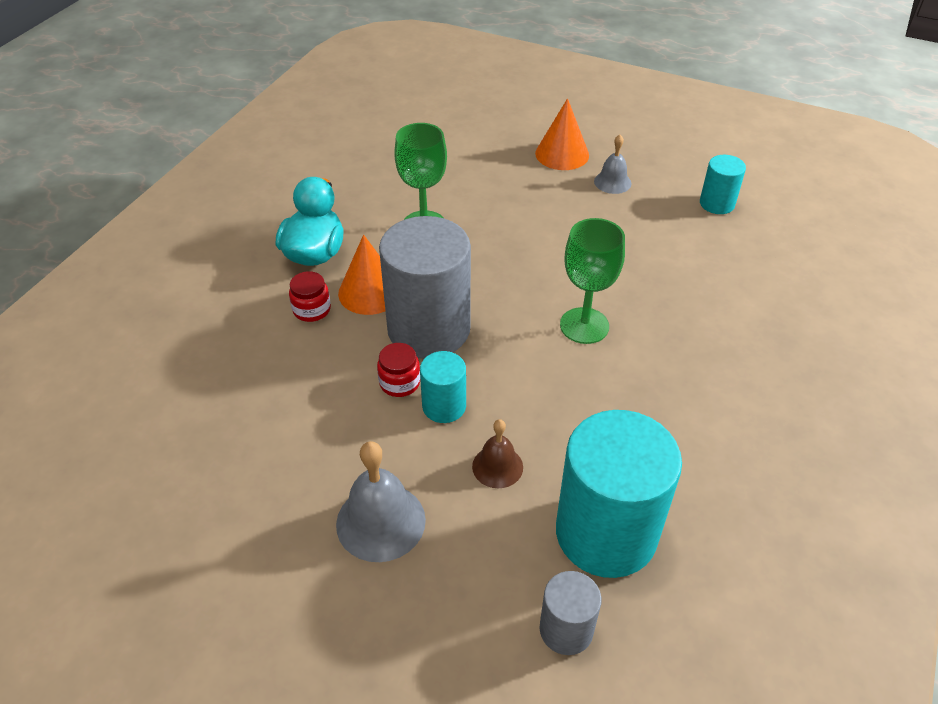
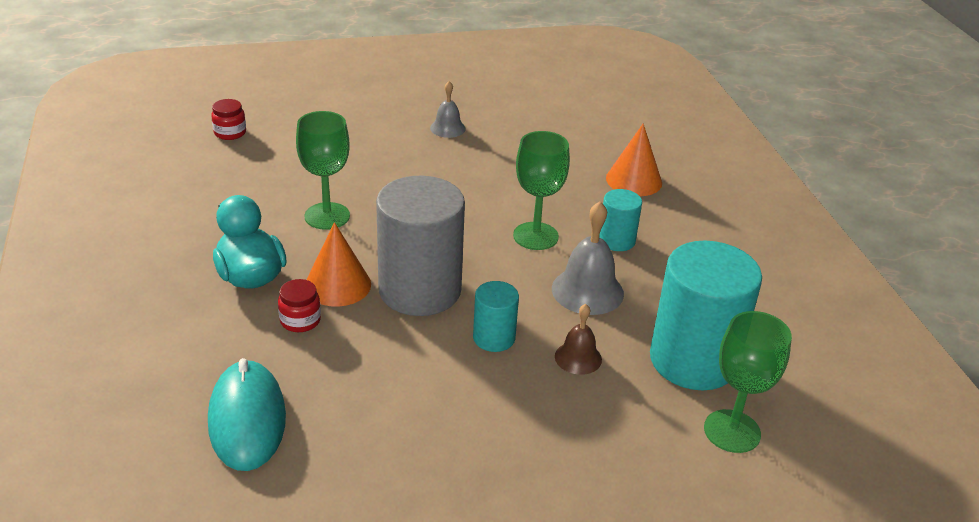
camera: 40 degrees left, 10 degrees down
grey bell [336,441,426,562] -> grey bell moved to [552,202,624,315]
red jar [377,343,420,397] -> red jar moved to [211,99,246,140]
orange cone [535,98,589,170] -> orange cone moved to [606,123,662,196]
grey cylinder [540,571,601,655] -> green goblet [704,311,792,453]
turquoise cylinder [700,155,746,214] -> turquoise cylinder moved to [599,189,642,251]
none -> turquoise mouse [208,358,286,471]

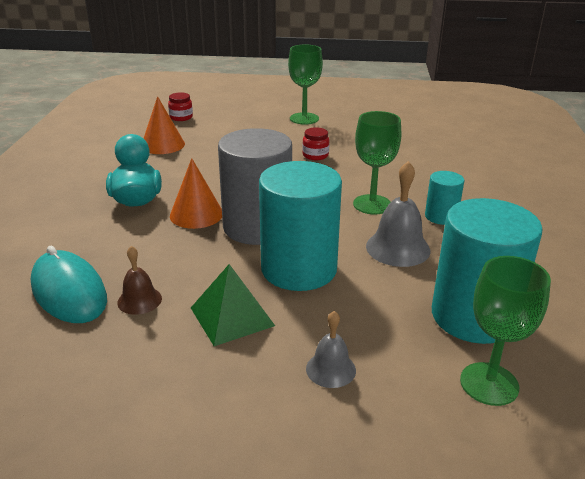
camera: 20 degrees right, 5 degrees down
turquoise mouse [208,358,286,471] -> turquoise mouse turned 45 degrees counterclockwise [31,246,107,323]
red jar [278,279,321,332] -> red jar moved to [302,127,329,160]
green goblet [296,111,350,230] -> green goblet moved to [288,45,323,125]
grey bell [430,81,465,138] -> grey bell moved to [306,311,356,388]
turquoise cylinder [473,281,519,352] -> turquoise cylinder [259,161,342,291], size x2.05
brown bell [555,304,602,375] -> brown bell moved to [117,246,162,315]
orange cone [606,123,662,196] -> orange cone moved to [143,96,185,154]
none -> green pyramid [191,264,275,346]

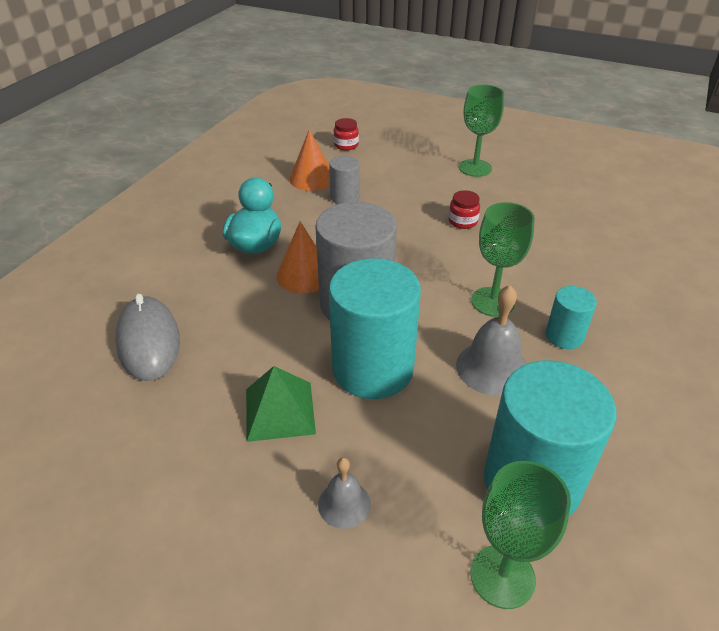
camera: 20 degrees right, 10 degrees up
turquoise mouse [31,246,107,323] -> grey mouse [115,294,180,381]
brown bell [117,246,162,315] -> none
none -> grey cylinder [329,156,360,204]

